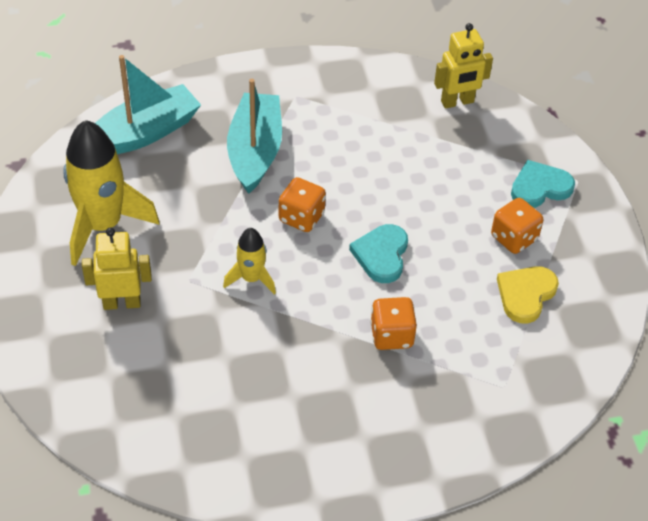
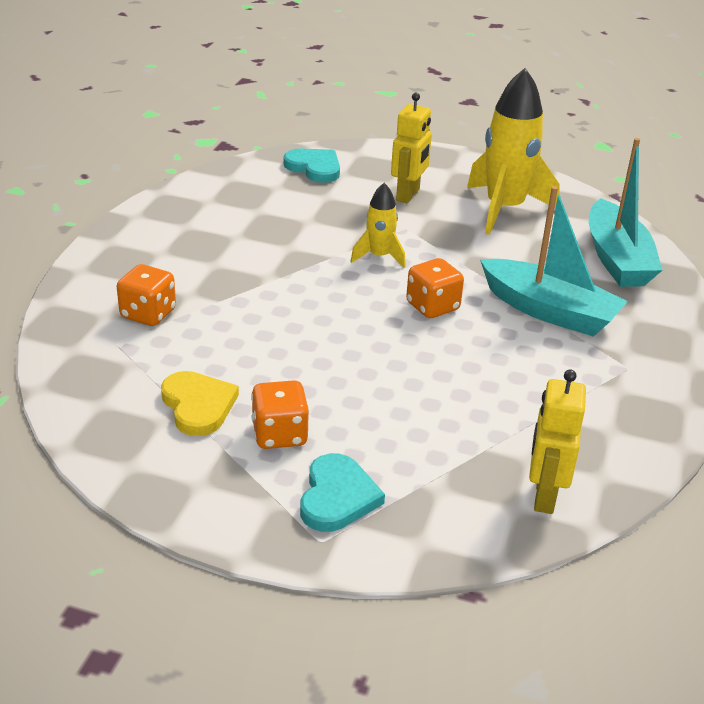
camera: 120 degrees right, 15 degrees down
turquoise heart [349,224,408,283] -> turquoise heart moved to [284,149,340,183]
orange dice [370,297,417,350] -> orange dice moved to [117,264,176,326]

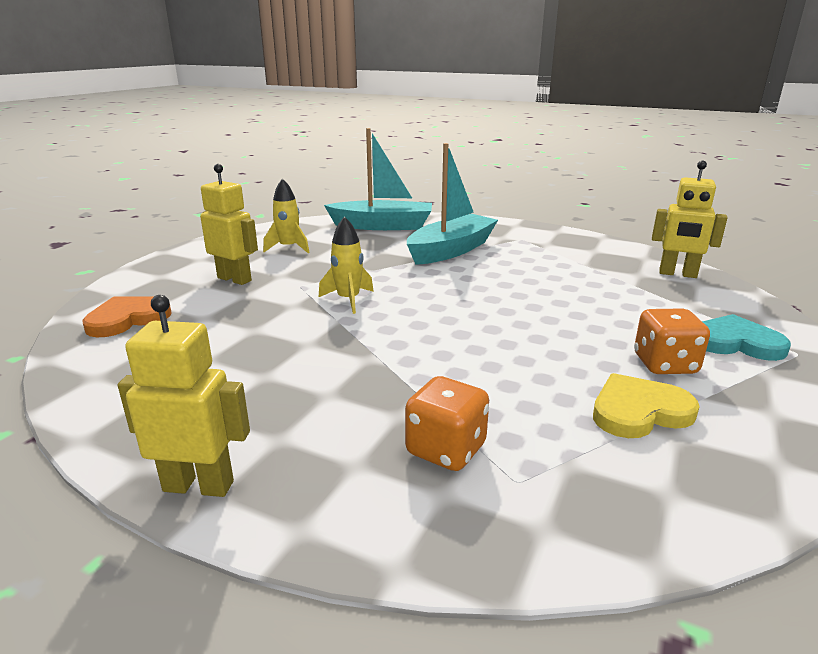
camera: 80 degrees left, 10 degrees down
turquoise heart [284,149,340,183] -> orange heart [82,296,172,337]
orange dice [406,258,464,318] -> none
yellow rocket [467,68,560,235] -> yellow rocket [263,179,309,253], size x0.52
none -> yellow robot [118,295,250,497]

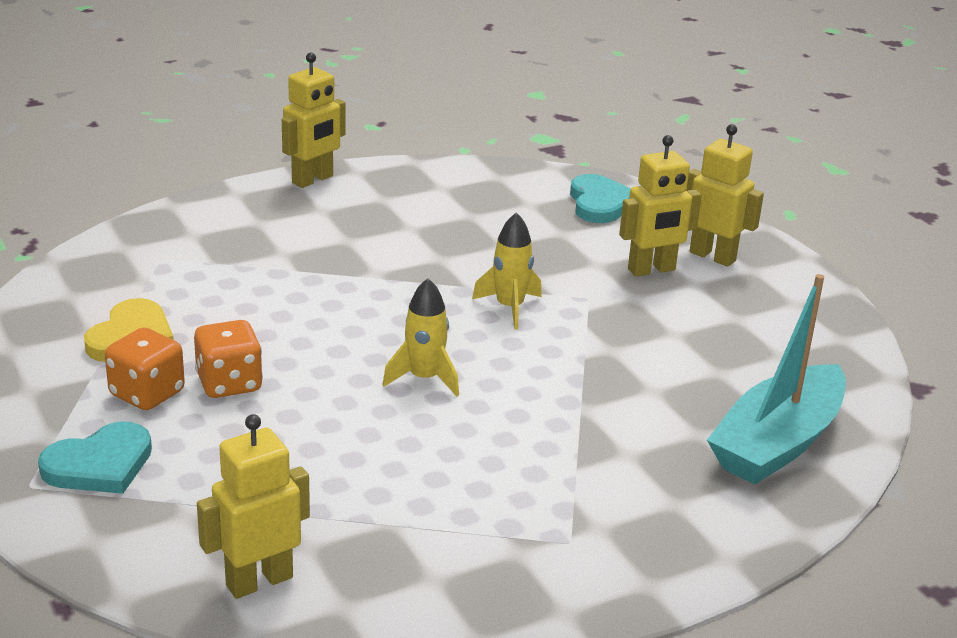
camera: 125 degrees right, 5 degrees up
orange heart [82,296,172,337] -> turquoise heart [570,174,631,223]
yellow rocket [263,179,309,253] -> yellow rocket moved to [382,278,459,396]
orange dice [405,376,489,471] -> orange dice moved to [194,320,263,398]
turquoise boat [407,143,498,265] -> none
none -> yellow robot [686,124,764,267]

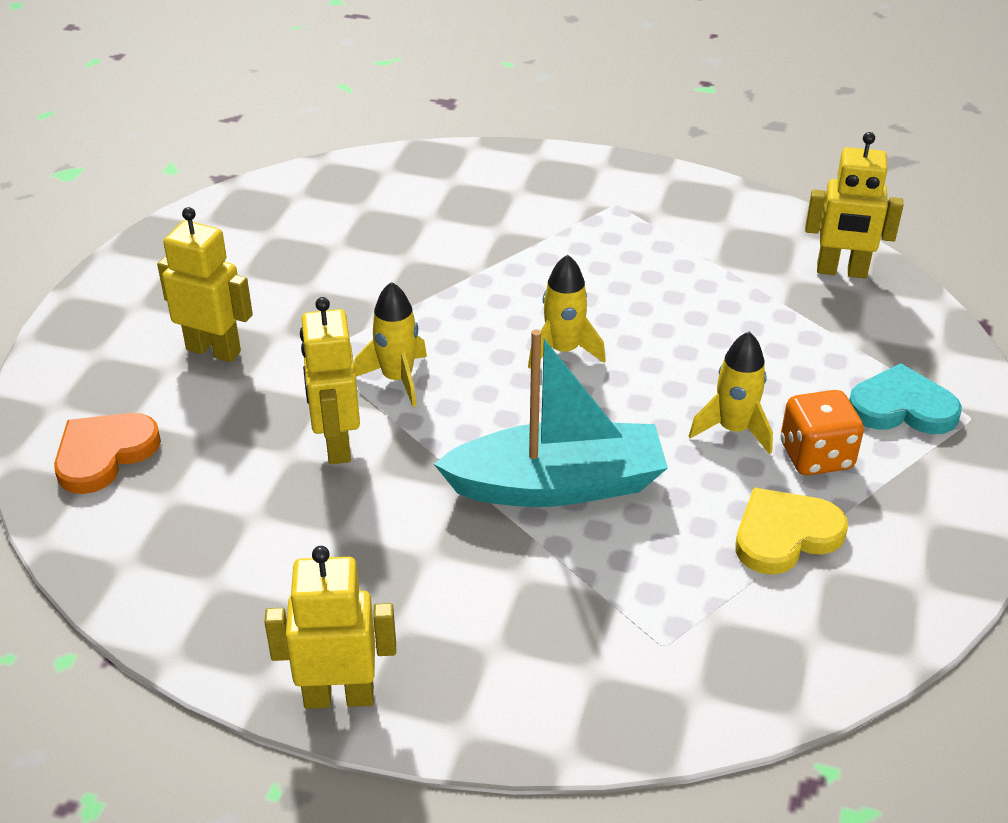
camera: 135 degrees left, 10 degrees up
orange dice [194,320,263,398] -> yellow rocket [689,331,773,454]
turquoise heart [570,174,631,223] -> orange heart [54,413,161,494]
yellow robot [686,124,764,267] -> yellow robot moved to [300,297,360,464]
turquoise boat [707,274,846,485] -> turquoise boat moved to [434,329,668,507]

